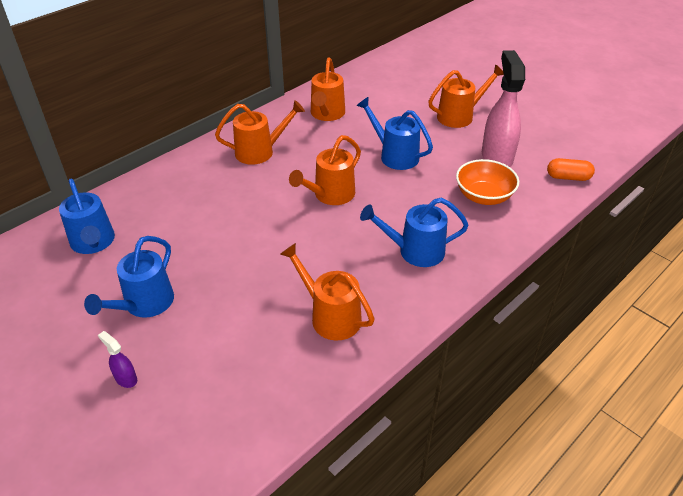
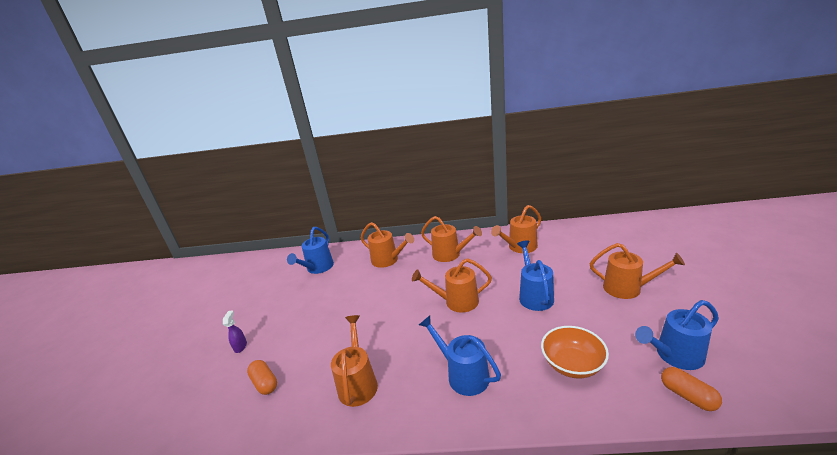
camera: 50 degrees right, 15 degrees down
blue watering can [84,236,174,318] -> blue watering can moved to [635,300,719,370]
pink spray bottle [482,50,525,167] -> none
none -> orange capsule [247,360,277,395]
none -> orange watering can [361,222,414,268]

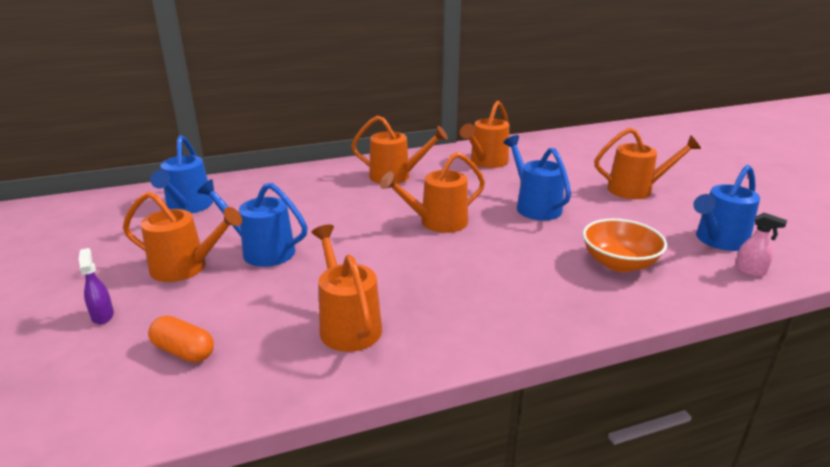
camera: 25 degrees left, 0 degrees up
orange watering can [361,222,414,268] -> orange watering can moved to [123,192,242,282]
blue watering can [419,315,501,396] -> blue watering can moved to [197,179,308,267]
orange capsule [661,367,722,411] -> pink spray bottle [735,213,787,277]

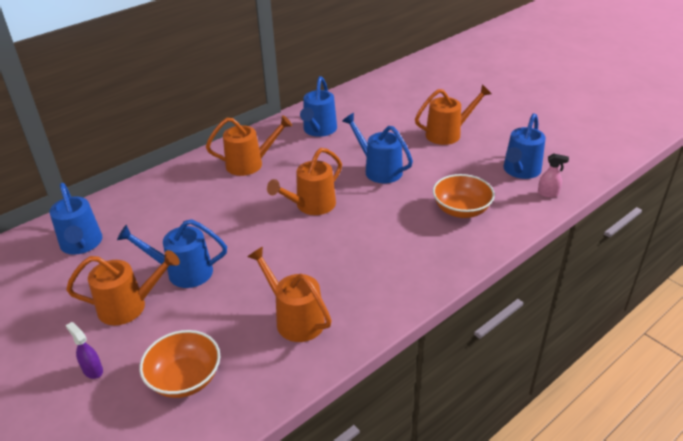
camera: 20 degrees left, 10 degrees up
orange capsule [148,315,214,363] -> orange bowl [139,330,220,398]
orange watering can [460,101,509,168] -> blue watering can [300,76,337,137]

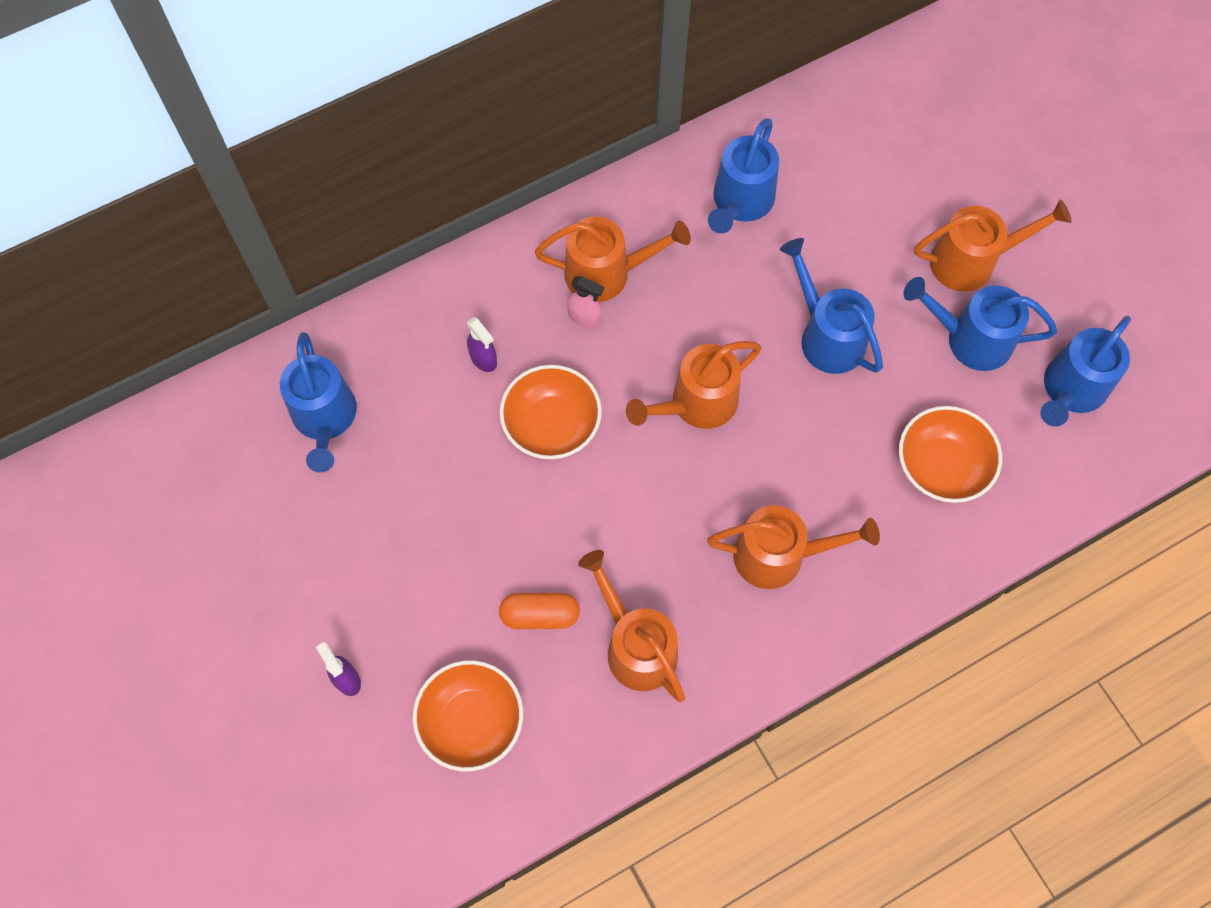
camera: 10 degrees right, 30 degrees up
orange watering can [66,250,180,325] -> orange watering can moved to [707,505,880,589]
blue watering can [117,219,227,288] -> blue watering can moved to [903,277,1057,371]
pink spray bottle [538,153,569,198] -> pink spray bottle moved to [567,276,604,328]
none -> purple spray bottle [467,317,497,372]
none -> orange capsule [499,593,580,629]
none -> orange bowl [500,365,602,459]

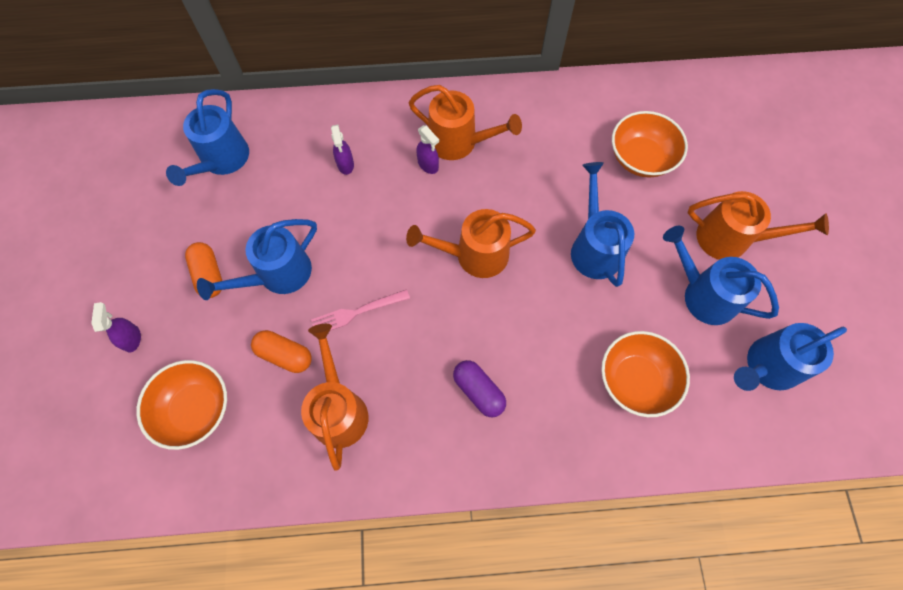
camera: 25 degrees right, 0 degrees up
orange bowl [500,365,602,459] -> orange bowl moved to [612,111,688,177]
pink spray bottle [567,276,604,328] -> purple spray bottle [416,125,439,174]
orange watering can [707,505,880,589] -> purple capsule [453,360,506,417]
blue watering can [708,118,779,234] -> blue watering can moved to [197,219,317,300]
none -> orange capsule [185,242,222,298]
none -> pink fork [311,289,410,331]

